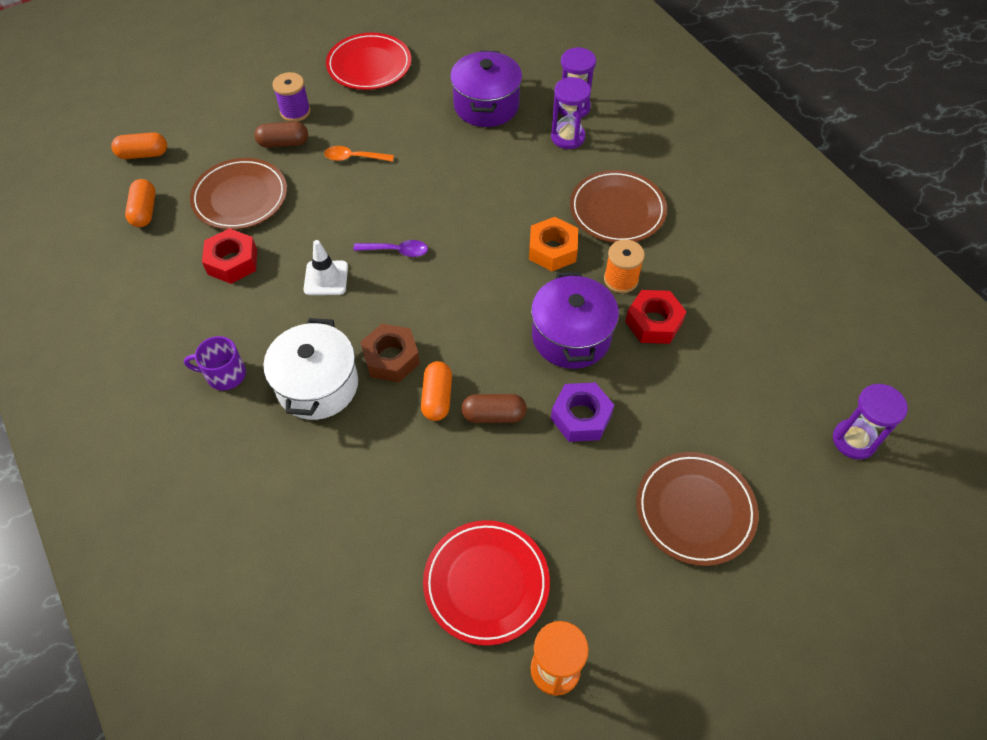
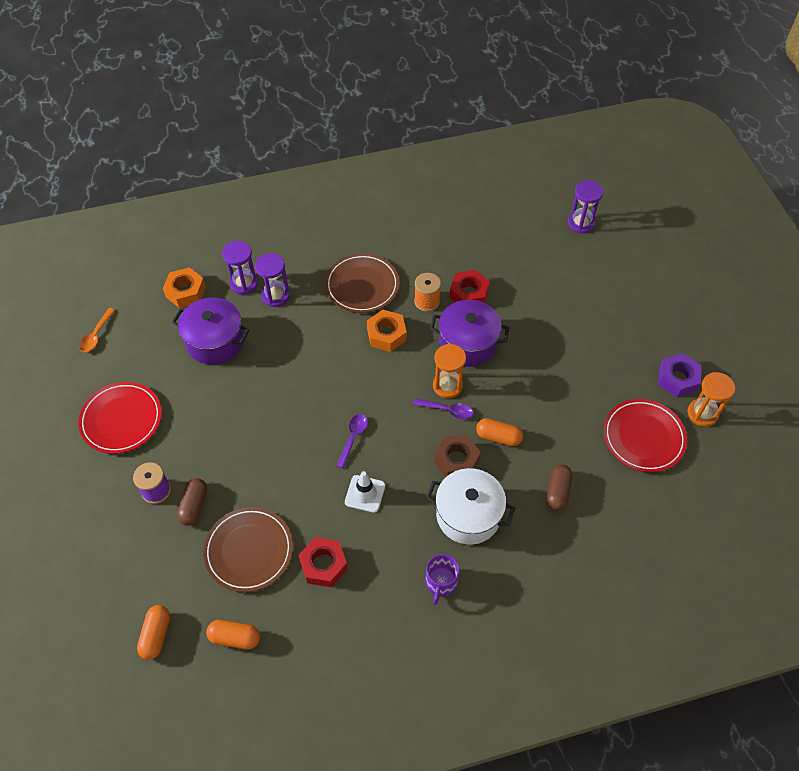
camera: 75 degrees left, 0 degrees up
orange spoon [324,146,394,162] -> orange spoon moved to [79,308,115,352]
brown capsule [461,394,527,423] -> brown capsule moved to [546,464,572,511]
purple nut [551,382,614,442] -> purple nut moved to [658,353,702,397]
brown plate [636,452,759,566] -> none
none -> orange nut [163,267,206,308]
none -> purple spoon [413,398,473,419]
none -> orange hourglass [433,344,466,398]

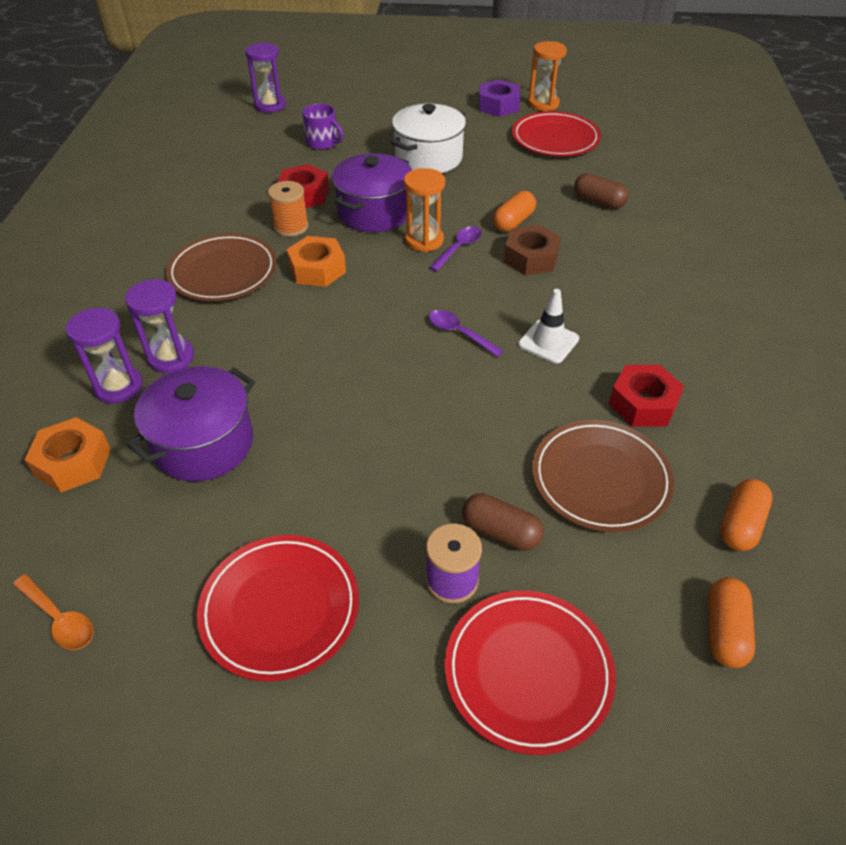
camera: 70 degrees left, 10 degrees down
orange capsule [137,605,170,660] -> orange capsule turned 75 degrees clockwise [708,577,755,668]
purple mug [425,554,460,605] -> purple mug moved to [302,103,344,150]
white pot [426,468,515,545] -> white pot moved to [391,104,466,173]
none -> red plate [445,590,616,755]

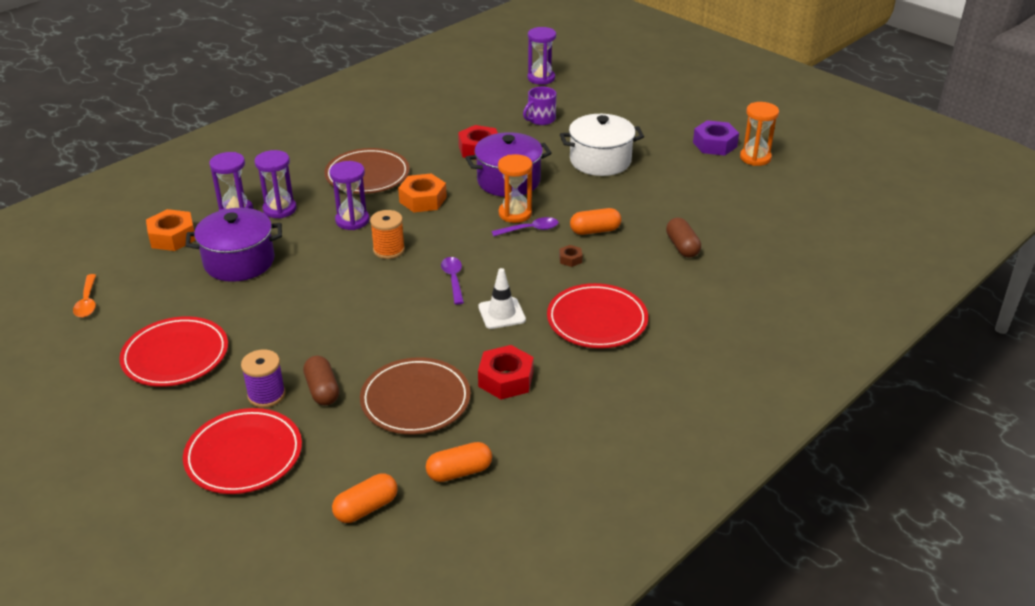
camera: 40 degrees right, 10 degrees down
orange spool [268,181,308,237] -> orange spool moved to [370,210,405,259]
purple mug [302,103,344,150] -> purple mug turned 60 degrees clockwise [523,87,556,125]
brown nut [504,225,561,275] -> brown nut [559,245,582,267], size x0.50
red plate [512,111,601,156] -> red plate moved to [547,283,648,348]
none -> purple hourglass [329,161,369,230]

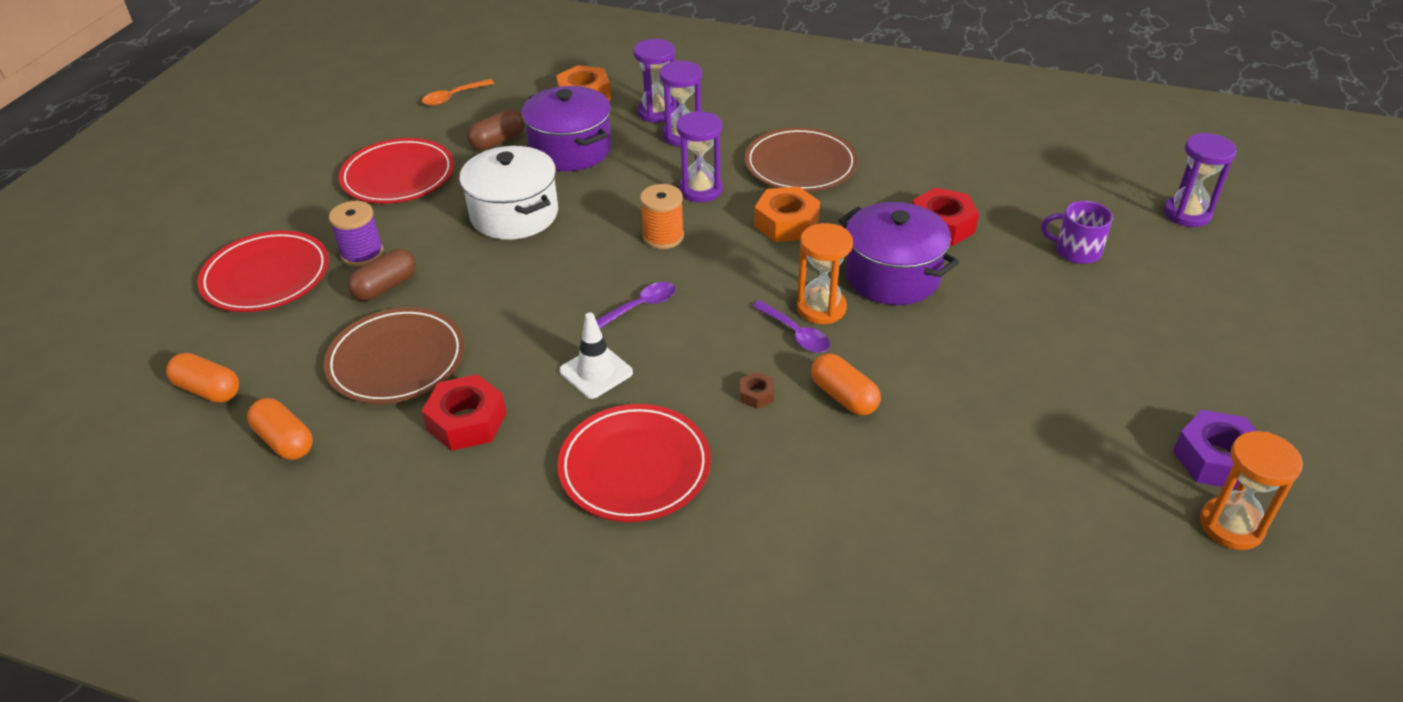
camera: 65 degrees right, 5 degrees up
white pot [560,114,644,176] -> white pot moved to [459,146,558,240]
brown capsule [666,218,701,258] -> brown capsule moved to [467,109,525,150]

